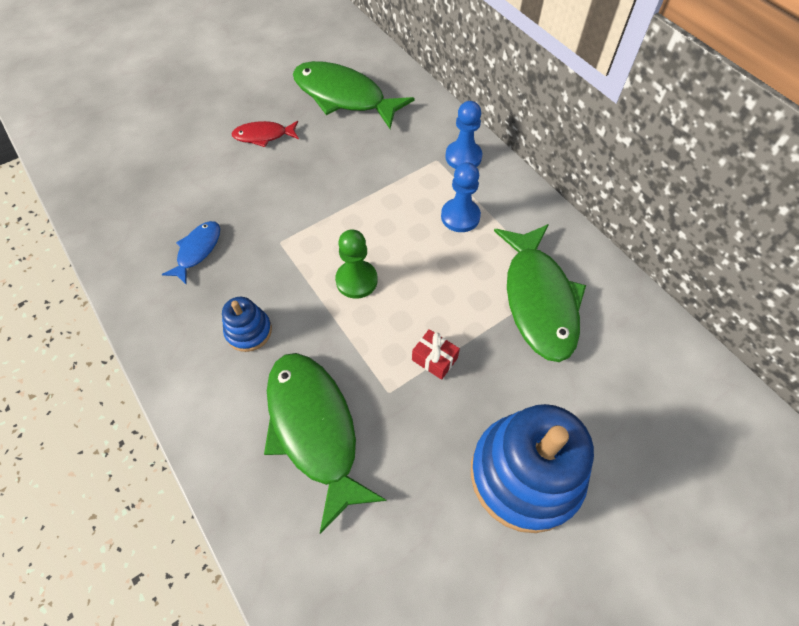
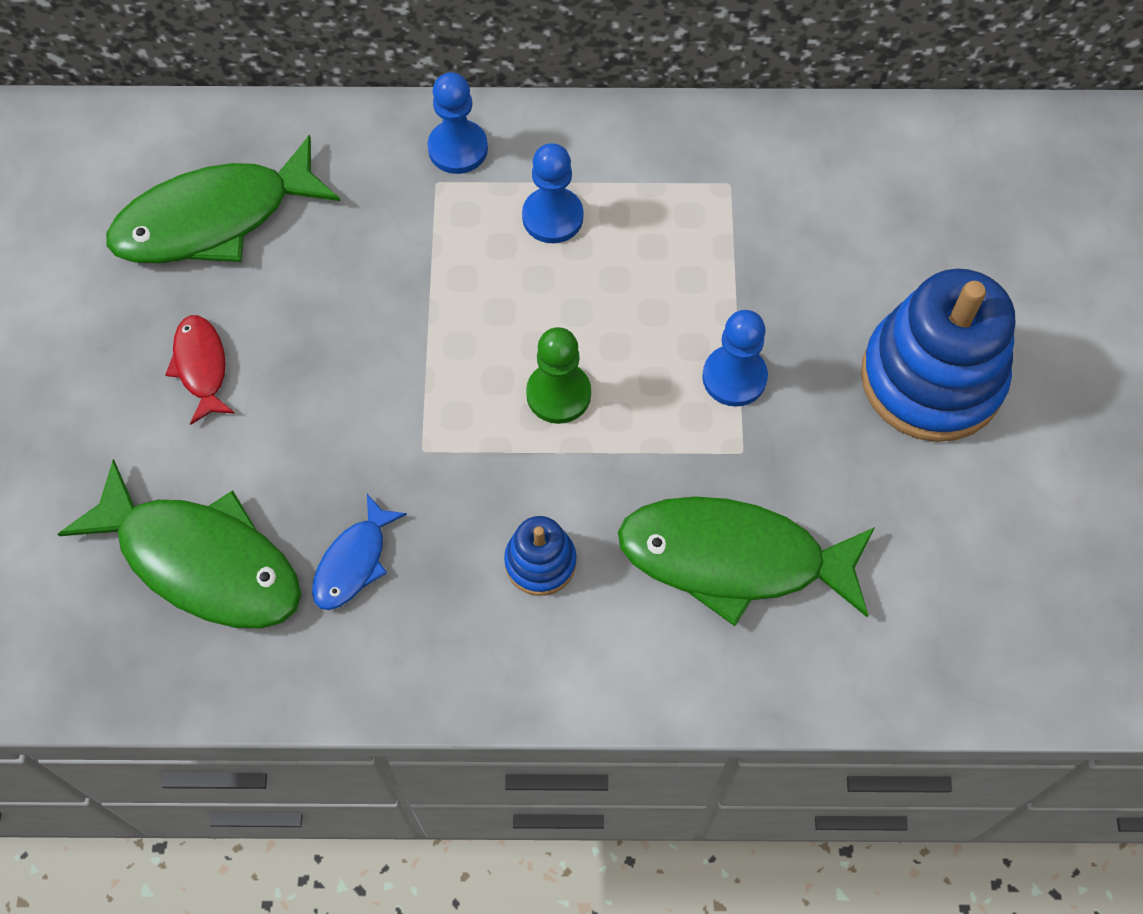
camera: 55 degrees left, 5 degrees up
blue fish [161,221,220,285] -> blue fish turned 120 degrees counterclockwise [312,494,407,610]
red fish [232,121,299,147] -> red fish turned 135 degrees clockwise [165,315,235,425]
red gift [412,329,460,380] -> blue pawn [702,310,768,407]
green fish [494,224,586,362] -> green fish moved to [58,459,301,628]

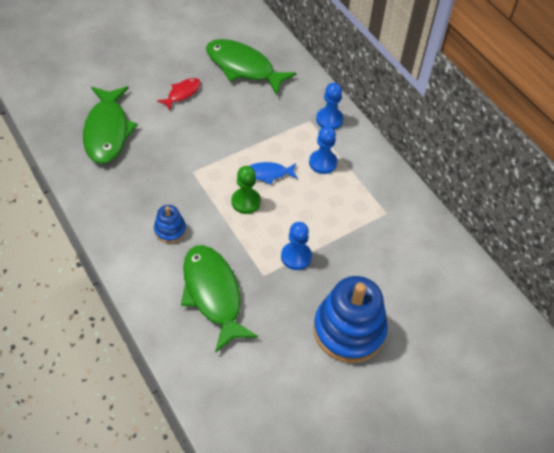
camera: 55 degrees right, 10 degrees down
blue fish [312,494,407,610] -> blue fish moved to [250,162,298,185]

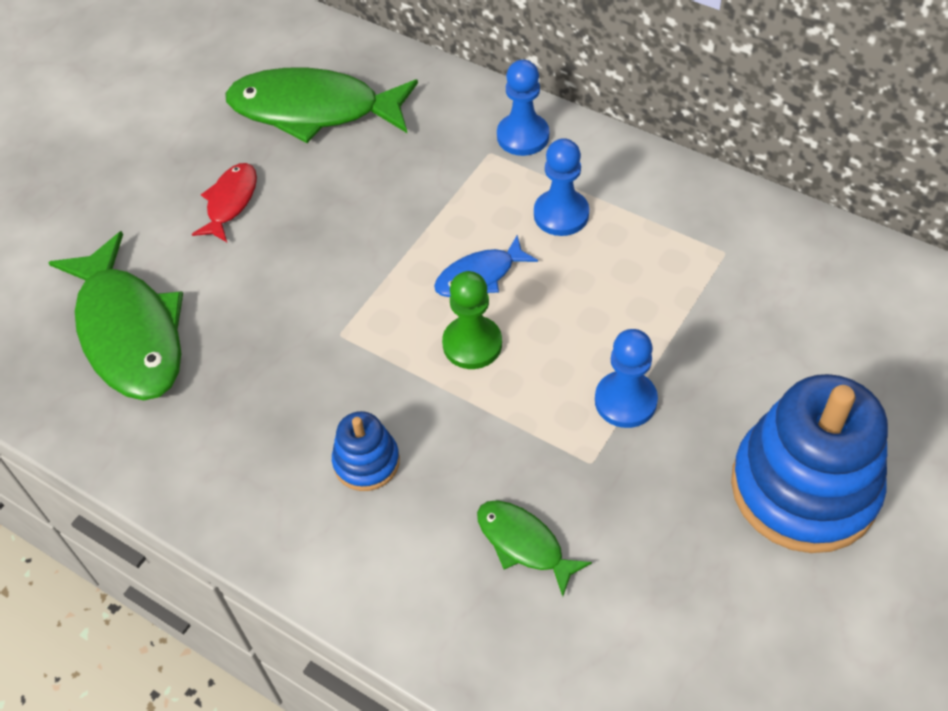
camera: 20 degrees left, 0 degrees up
green fish [181,245,258,353] -> green fish [477,500,592,596], size x0.50

